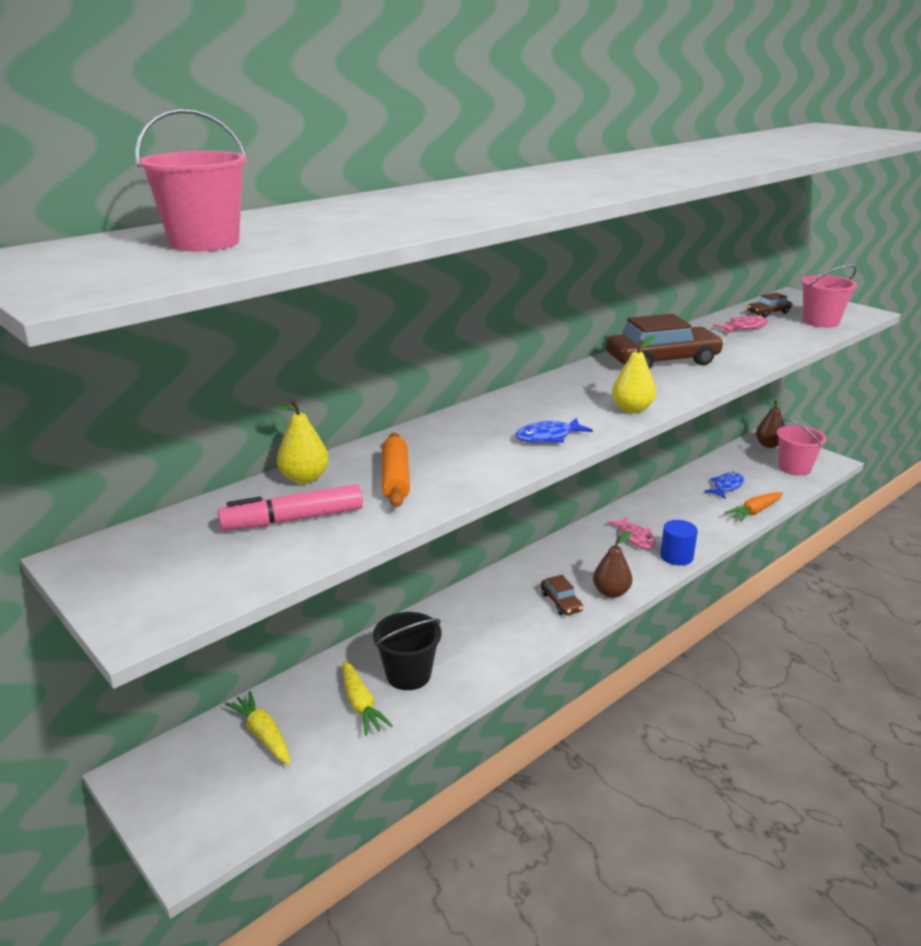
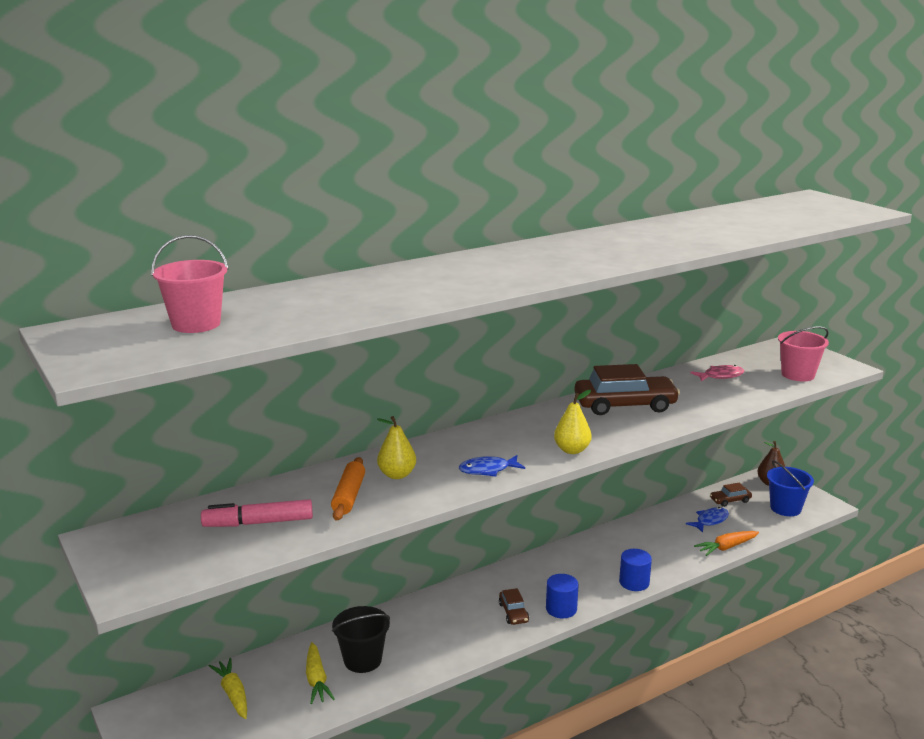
camera: 10 degrees right, 5 degrees down
yellow pear [273,400,329,484] -> yellow pear moved to [377,416,416,479]
brown pear [593,531,632,598] -> blue cylinder [546,574,579,618]
pink fish [607,517,656,549] -> none
brown car [747,293,792,318] -> brown car moved to [710,483,752,507]
pink bucket [777,418,827,476] -> blue bucket [767,460,814,516]

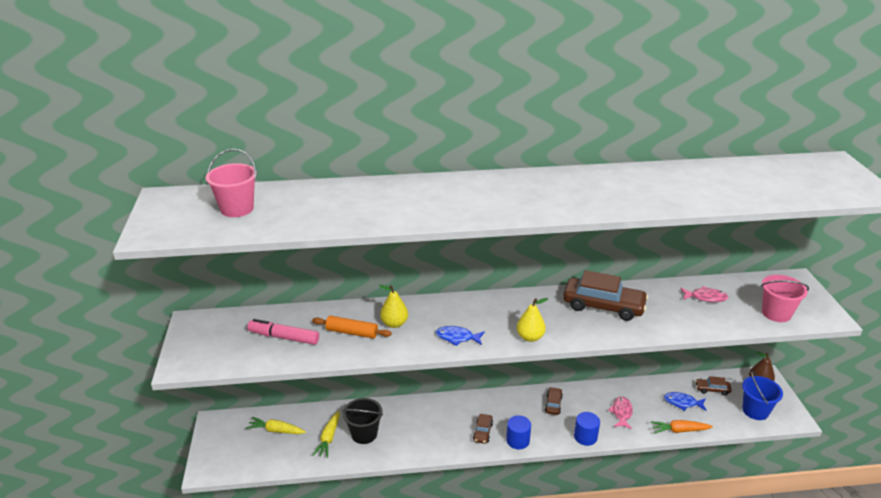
camera: 25 degrees right, 10 degrees up
yellow carrot [209,658,247,719] -> yellow carrot turned 75 degrees counterclockwise [246,417,306,434]
orange rolling pin [331,457,365,521] -> orange rolling pin turned 75 degrees clockwise [312,316,392,338]
blue fish [686,507,729,533] -> blue fish turned 150 degrees counterclockwise [664,392,707,411]
none -> brown car [545,387,563,415]
none -> pink fish [608,397,633,429]

